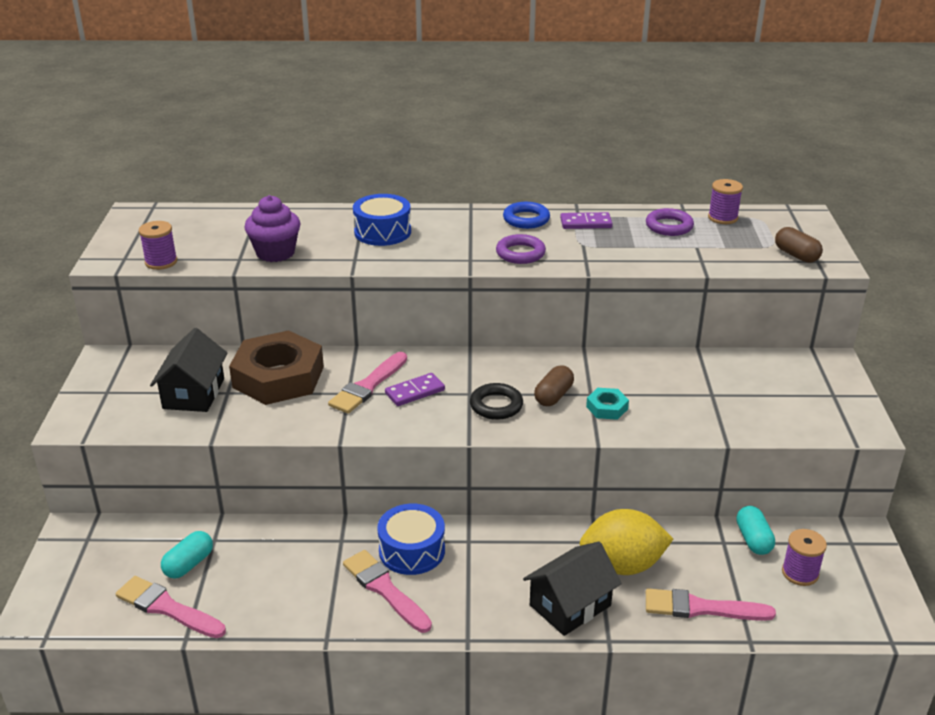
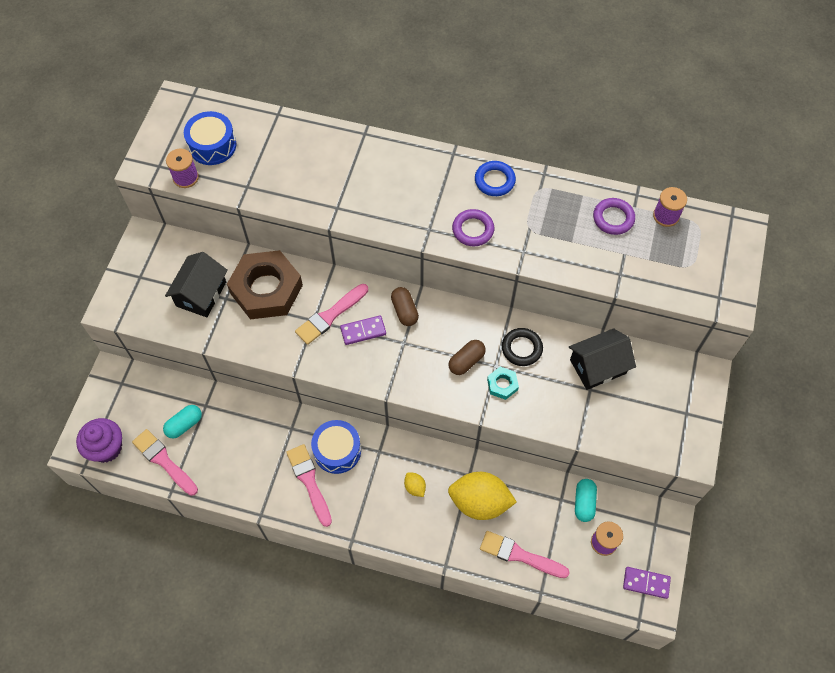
camera: 15 degrees right, 30 degrees up
purple cupcake [245,195,301,262] -> purple cupcake moved to [76,418,122,463]
blue drum [353,194,411,246] -> blue drum moved to [184,111,237,165]
black ring [470,383,523,420] -> black ring moved to [502,328,543,366]
black house [523,541,621,636] -> black house moved to [569,328,636,390]
purple domino [560,212,612,229] -> purple domino moved to [623,567,671,599]
brown capsule [775,227,823,263] -> brown capsule moved to [391,287,419,326]
none -> yellow lemon [404,472,426,497]

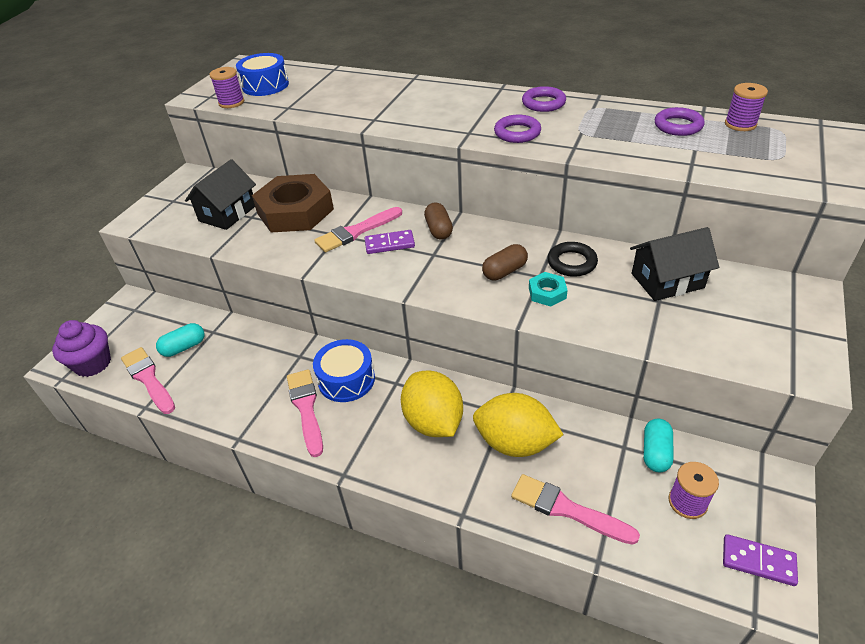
camera: 10 degrees right, 20 degrees down
yellow lemon [404,472,426,497] -> yellow lemon [401,370,463,437], size x2.29
blue ring [475,161,516,196] -> purple ring [522,86,566,112]

